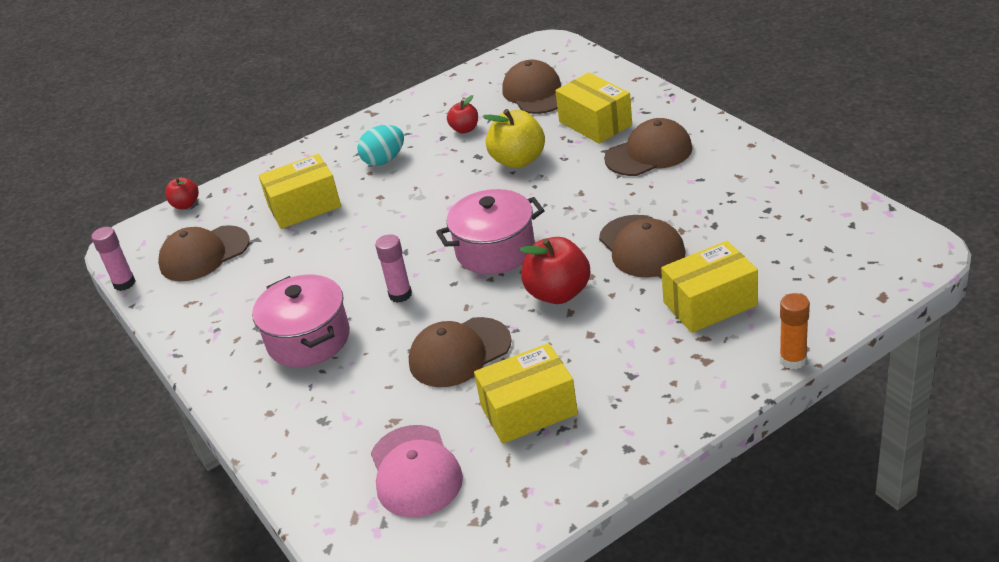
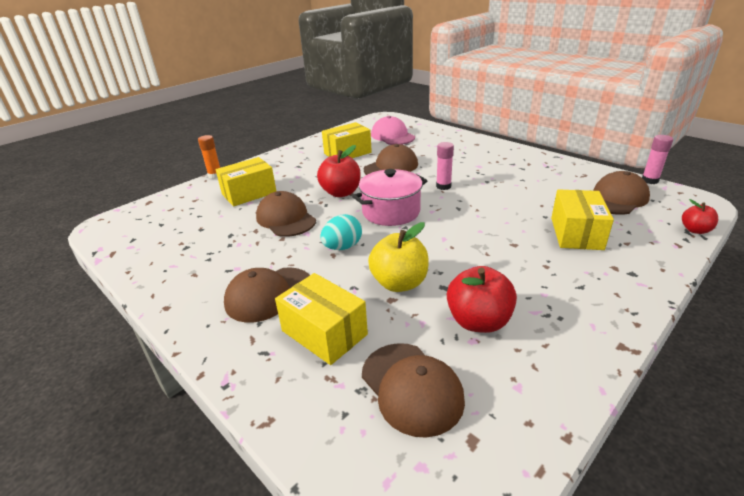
camera: 165 degrees right, 5 degrees down
pink pot [252,275,350,367] -> none
yellow box [258,154,341,229] -> yellow box turned 45 degrees counterclockwise [551,190,614,250]
turquoise egg [357,125,404,166] -> turquoise egg moved to [320,214,362,250]
red apple [447,95,478,134] -> red apple [447,266,517,333], size x1.77

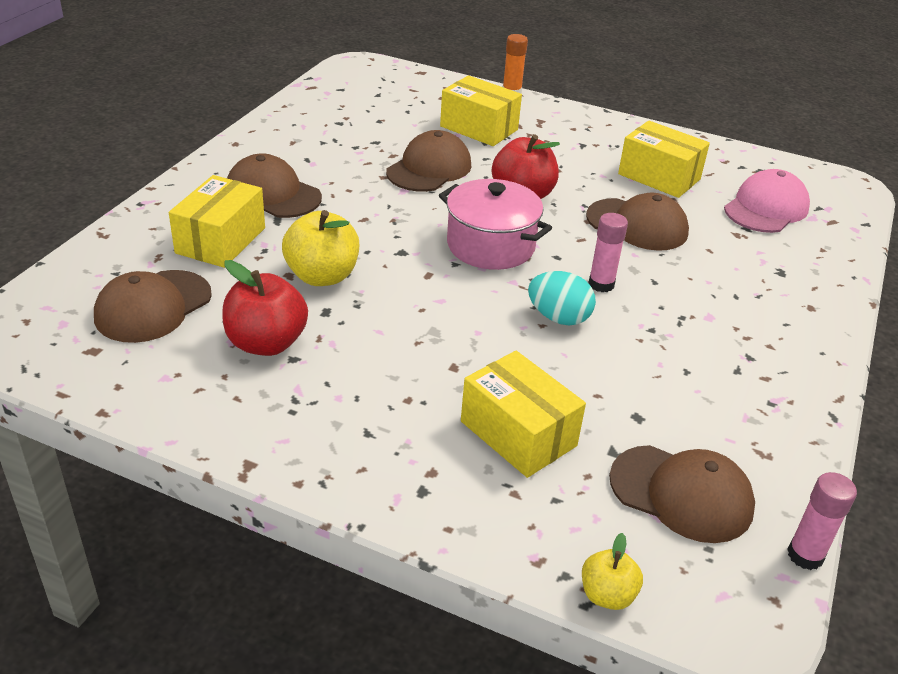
camera: 65 degrees right, 5 degrees up
turquoise egg [320,214,362,250] -> turquoise egg moved to [528,271,596,325]
yellow box [551,190,614,250] -> yellow box turned 60 degrees clockwise [461,351,586,478]
red apple [682,199,718,234] -> yellow apple [582,533,643,610]

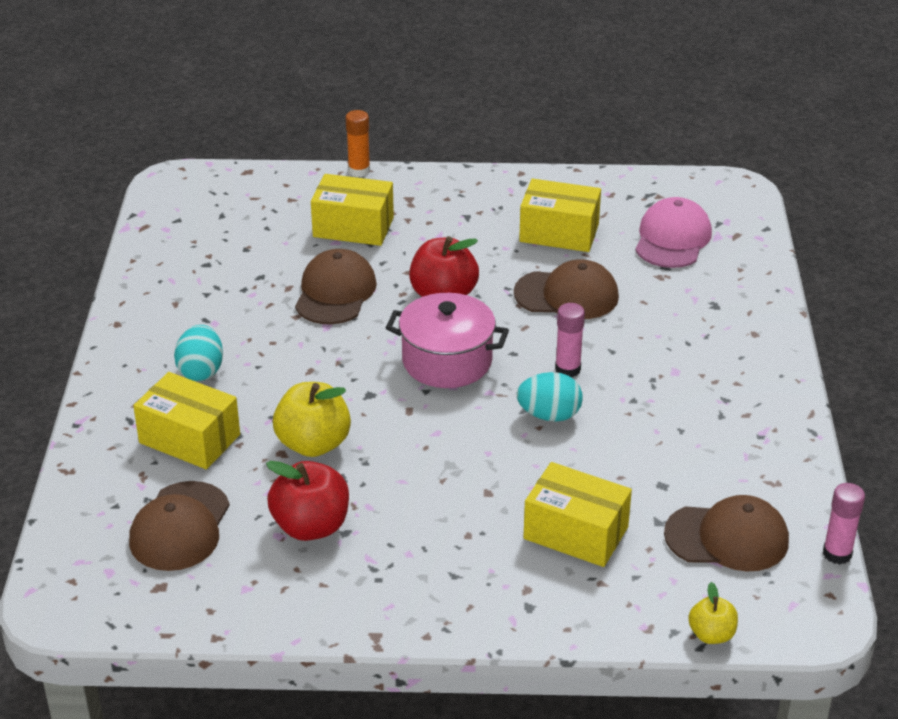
camera: 20 degrees left, 0 degrees up
yellow box [169,175,265,268] -> yellow box turned 60 degrees counterclockwise [133,372,240,469]
brown cap [227,154,322,218] -> turquoise egg [174,325,223,381]

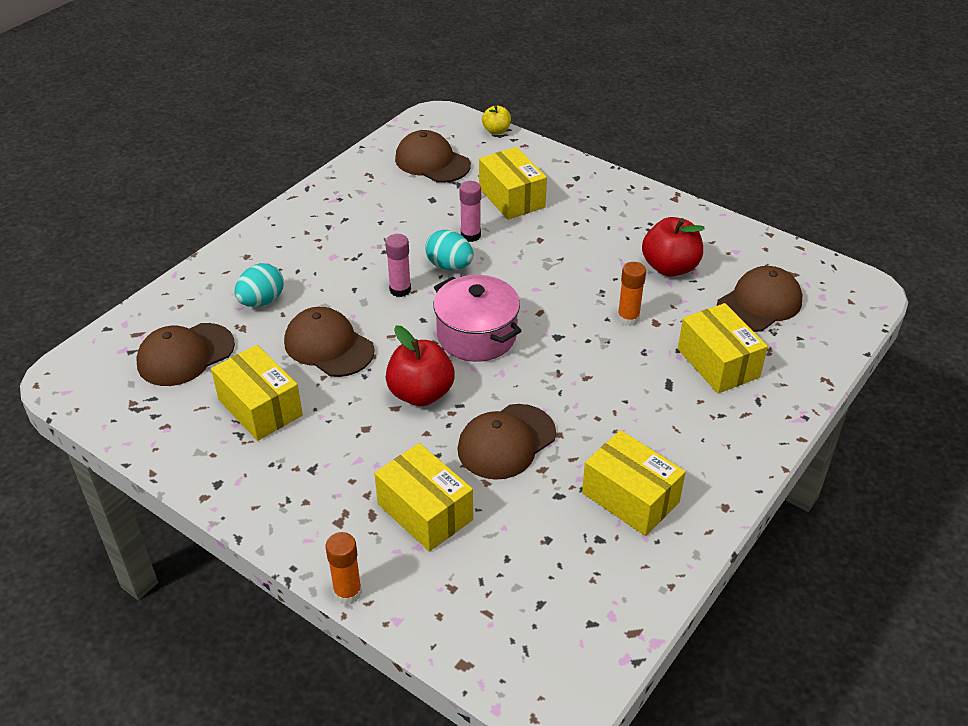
camera: 145 degrees left, 5 degrees up
turquoise egg [174,325,223,381] -> turquoise egg moved to [235,263,284,307]
yellow apple [273,382,351,457] -> orange glue stick [617,262,646,326]
pink cap [635,197,712,268] -> brown cap [136,323,235,386]
pink glue stick [823,483,865,564] -> pink glue stick moved to [459,181,481,242]
none -> yellow box [582,430,686,536]

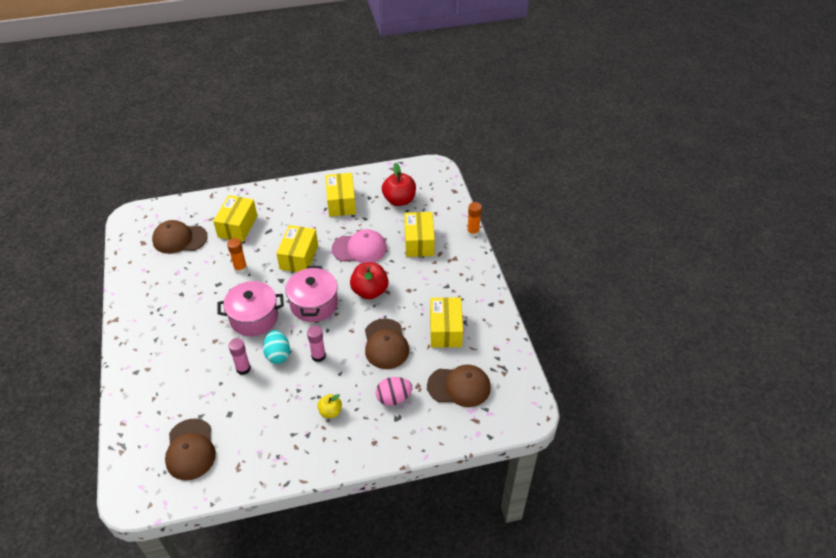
camera: 140 degrees left, 5 degrees up
turquoise egg [235,263,284,307] -> pink egg [376,377,412,406]
brown cap [457,404,556,480] -> pink cap [332,229,387,263]
yellow box [479,147,547,220] -> yellow box moved to [276,225,318,272]
yellow apple [482,105,511,135] -> yellow apple moved to [317,394,342,418]
red apple [642,217,705,277] -> red apple moved to [382,162,416,206]
none -> pink pot [218,281,284,336]

